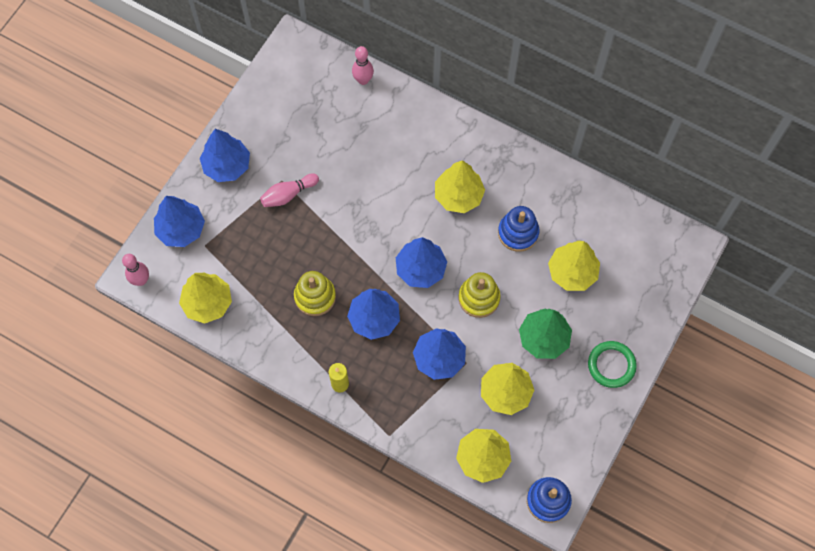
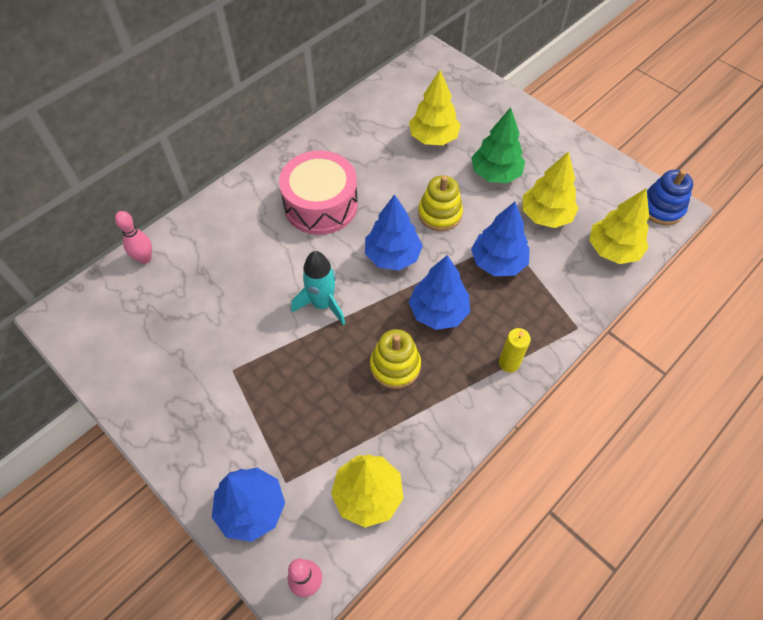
camera: 75 degrees left, 10 degrees down
blue tree [200,129,250,182] -> none
pink bowling pin [260,173,319,207] -> none
yellow tree [435,160,485,213] -> pink drum [279,151,358,235]
blue stacking toy [498,206,539,252] -> none
green ring [588,341,637,388] -> none
none -> turquoise rocket [291,251,345,325]

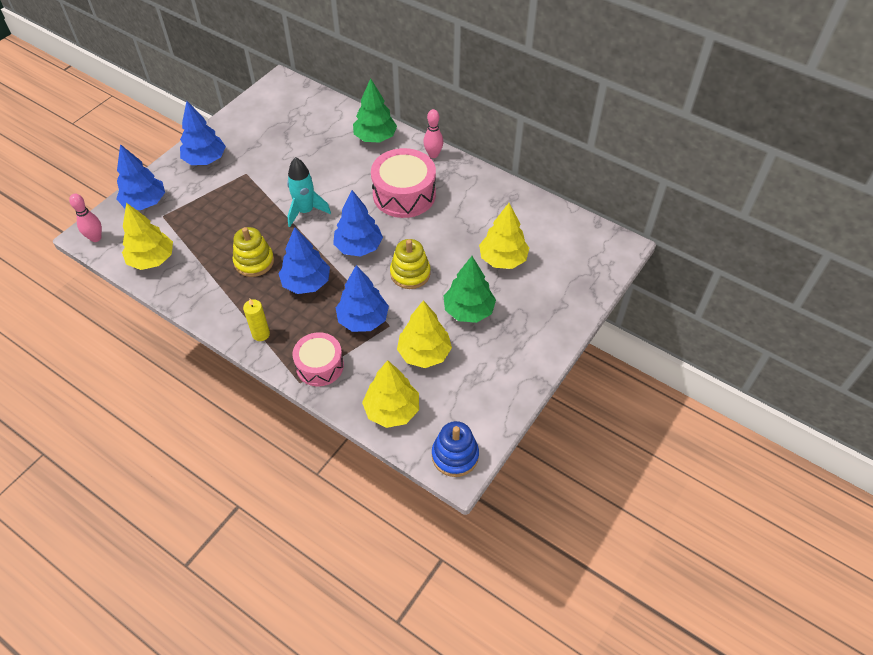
camera: 80 degrees right, 5 degrees down
pink bowling pin [115,211,152,264] -> pink bowling pin moved to [423,109,443,158]
none -> blue tree [180,101,226,165]
none -> pink drum [292,332,344,387]
none -> green tree [353,78,397,143]

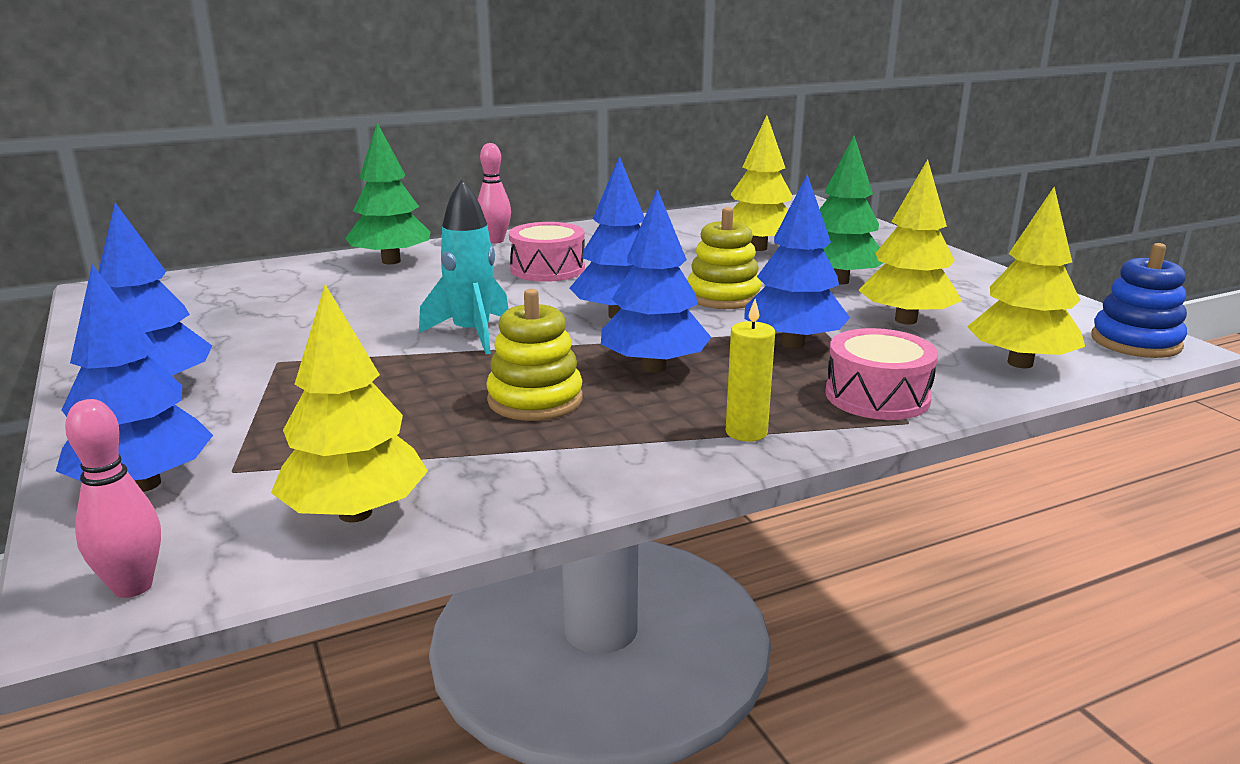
camera: 60 degrees left, 30 degrees down
pink drum [371,148,436,218] -> pink drum [509,222,585,282], size x0.65

